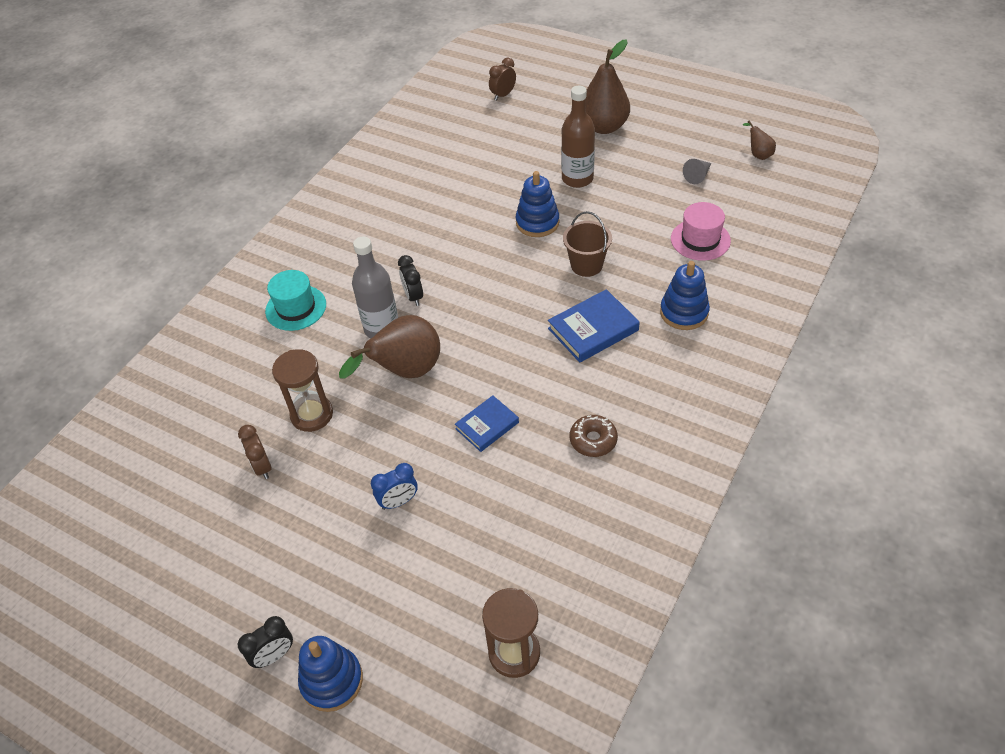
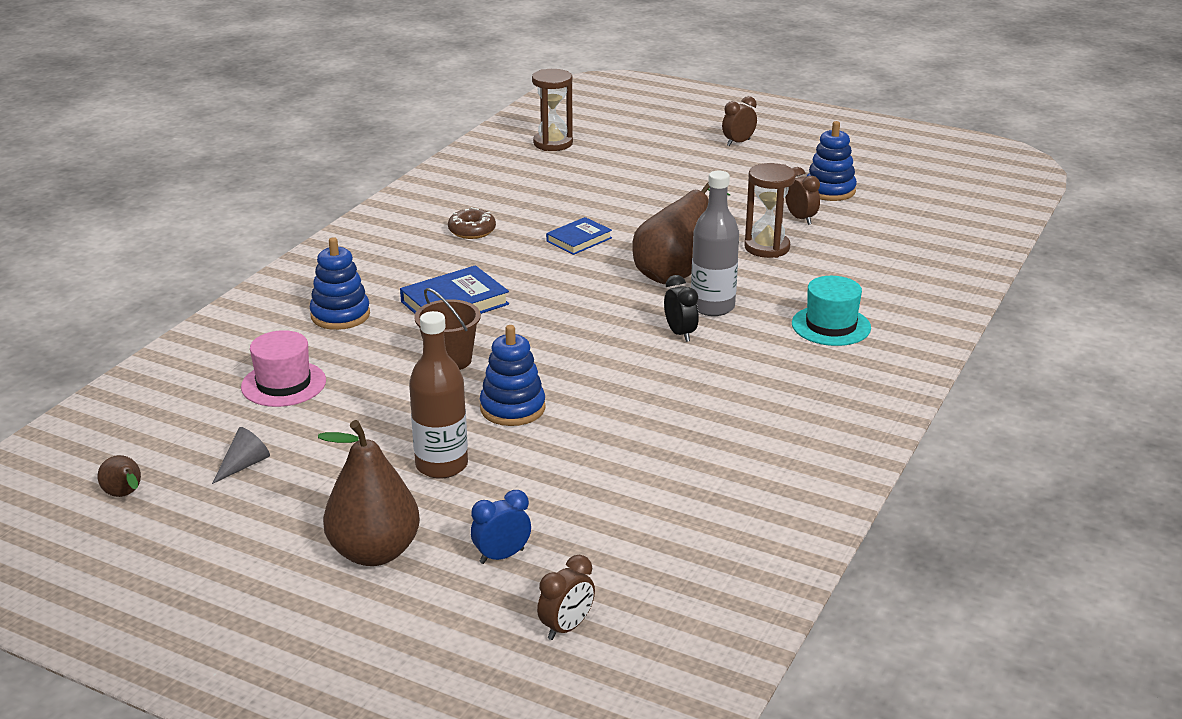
camera: 175 degrees right, 20 degrees down
black clock [238,616,293,668] -> brown clock [722,96,757,146]
blue stacking toy [298,636,363,712] -> blue stacking toy moved to [807,121,857,201]
blue clock [371,463,418,510] -> blue clock moved to [471,490,531,564]

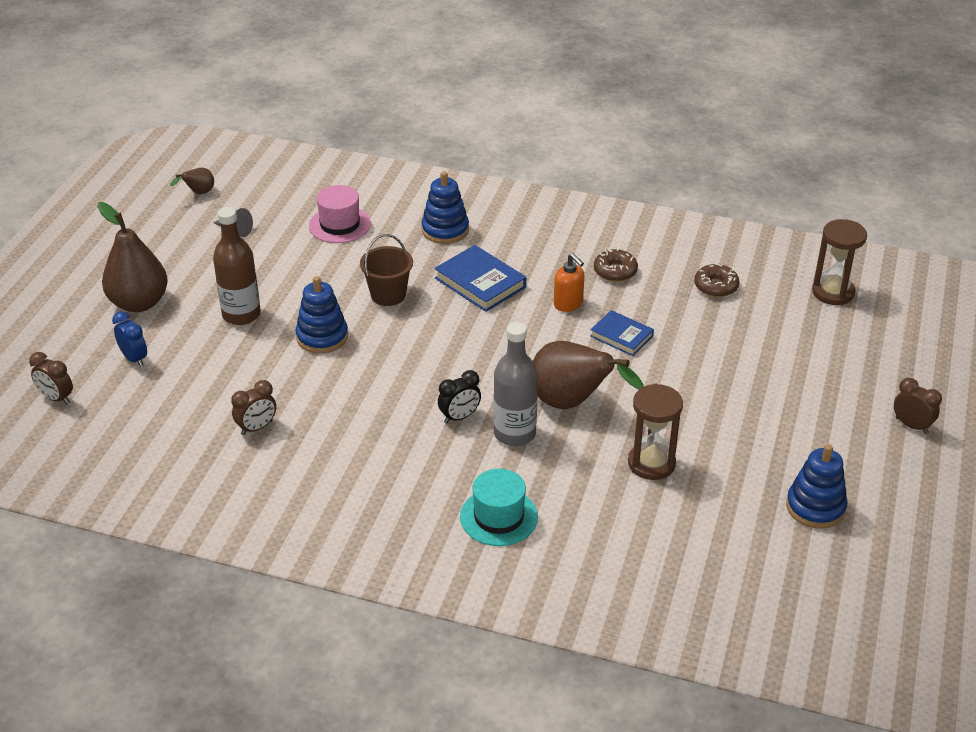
camera: 80 degrees right, 10 degrees up
brown clock [785,167,820,225] -> brown clock moved to [231,380,276,435]
none -> orange soap dispenser [554,253,584,312]
none -> brown donut [694,263,740,297]

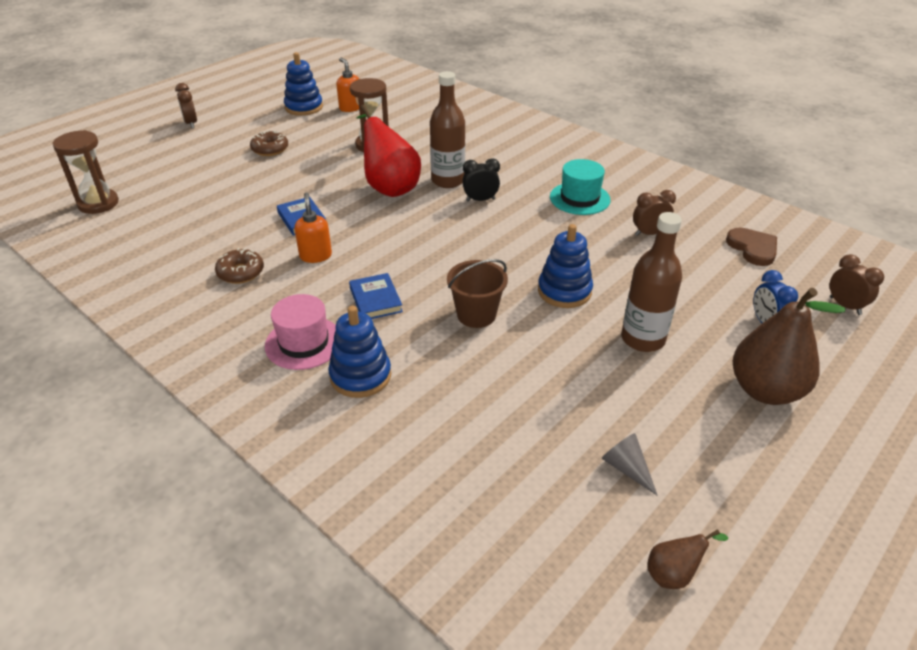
camera: 155 degrees left, 0 degrees up
pink hat [309,185,371,243] -> pink hat moved to [265,294,336,370]
blue book [434,245,526,312] -> blue book [349,273,403,319], size x0.65
turquoise hat [460,469,538,546] -> turquoise hat moved to [550,159,611,215]
grey bottle [494,322,538,446] -> brown bottle [430,71,465,188]
brown pear [533,341,643,409] -> red pear [356,105,421,197]
brown donut [694,263,740,297] -> brown donut moved to [250,131,288,156]
none -> orange soap dispenser [336,58,359,112]
none -> brown heart [726,228,777,266]

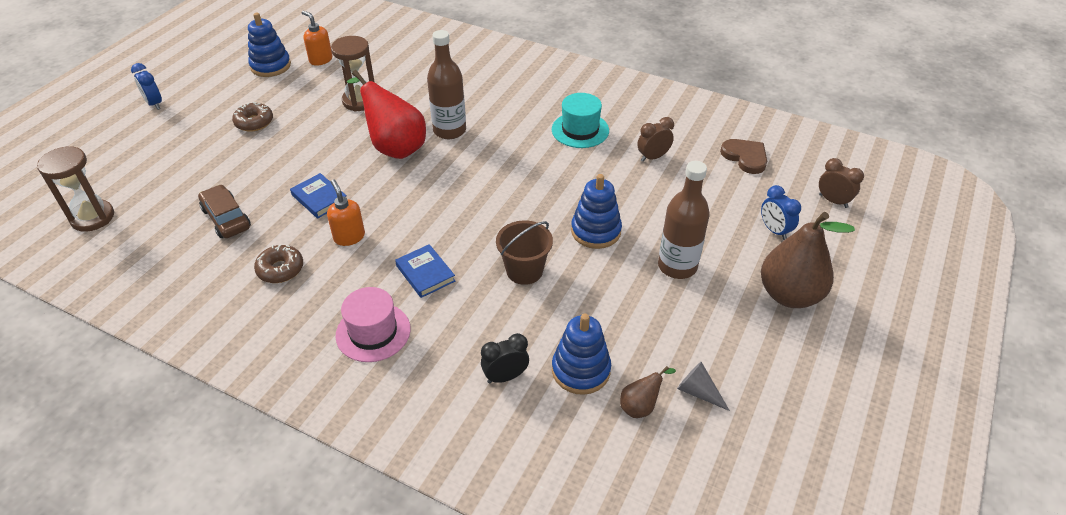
camera: 15 degrees left, 5 degrees up
brown clock [175,83,197,128] -> blue clock [131,63,162,110]
blue stacking toy [328,306,391,398] -> blue stacking toy moved to [552,314,611,395]
black clock [462,158,500,201] -> black clock moved to [481,333,529,384]
brown pear [647,529,728,589] -> brown pear moved to [620,366,676,418]
none -> brown car [198,185,251,238]

